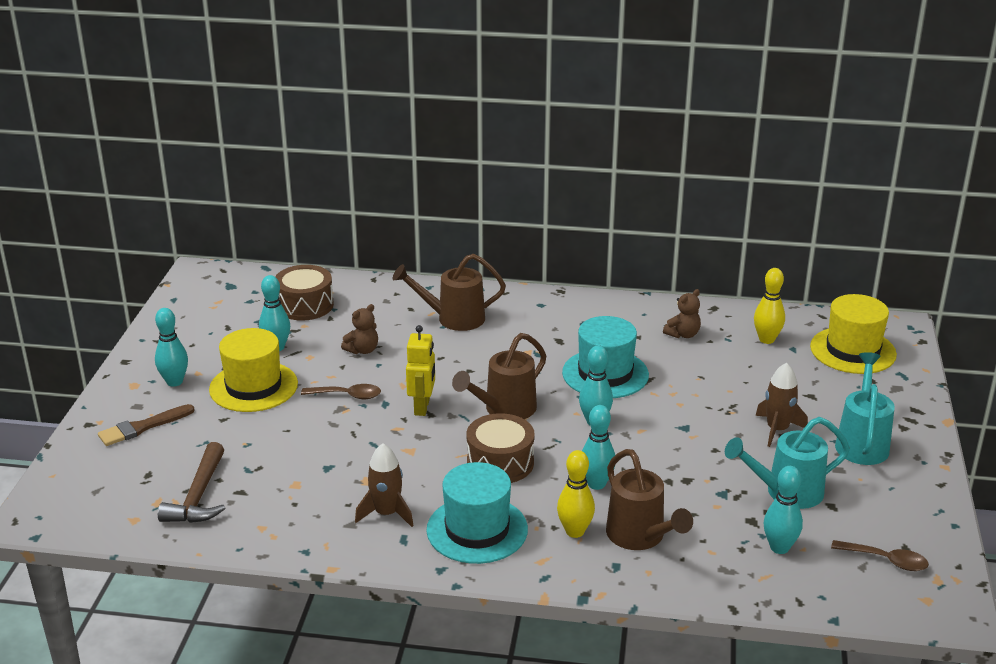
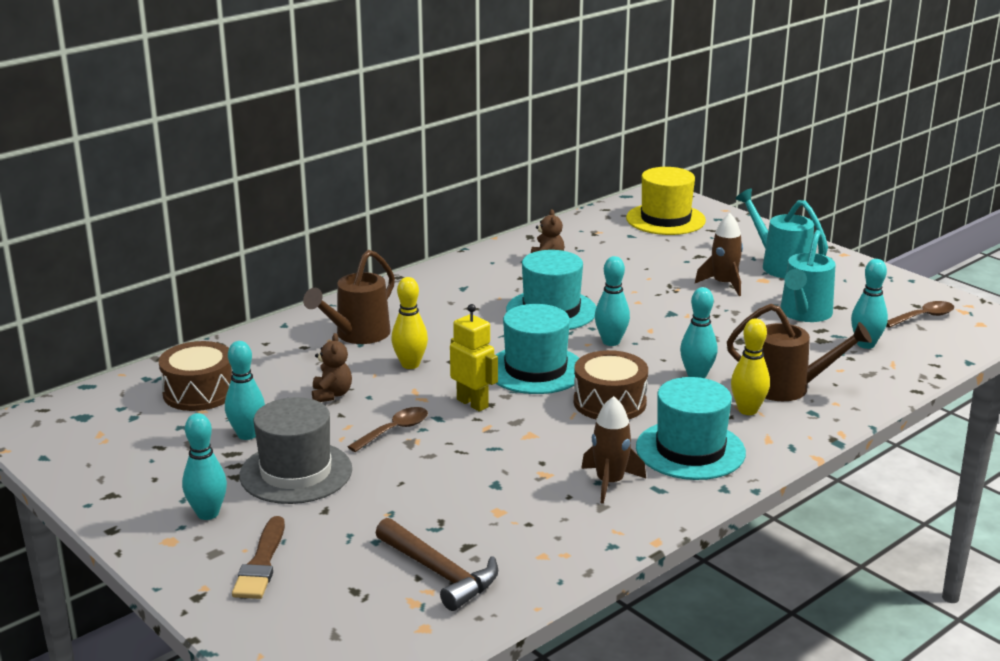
camera: 50 degrees left, 5 degrees down
yellow hat [209,328,298,412] -> grey hat [239,397,352,504]
brown watering can [452,333,546,419] -> turquoise hat [496,304,579,394]
yellow bowling pin [754,268,785,344] -> yellow bowling pin moved to [391,277,428,369]

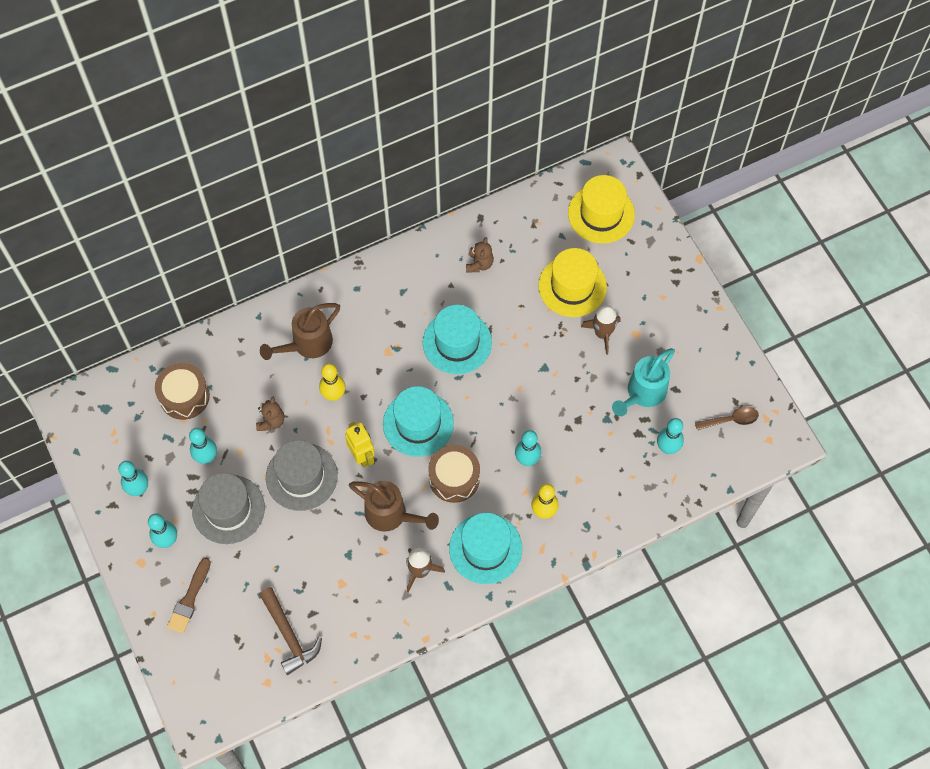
camera: 15 degrees right, 40 degrees up
brown spoon [347,407,428,452] -> grey hat [266,440,338,511]
turquoise bowling pin [595,256,630,346] -> turquoise bowling pin moved to [118,461,148,496]
brown watering can [727,304,872,401] -> brown watering can moved to [349,481,439,532]
turquoise watering can [735,188,828,278] -> none
none -> yellow hat [538,248,607,317]

